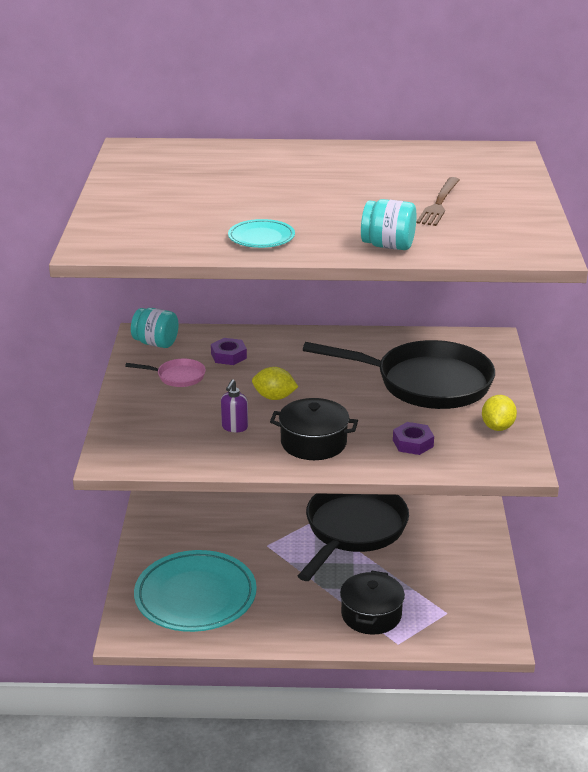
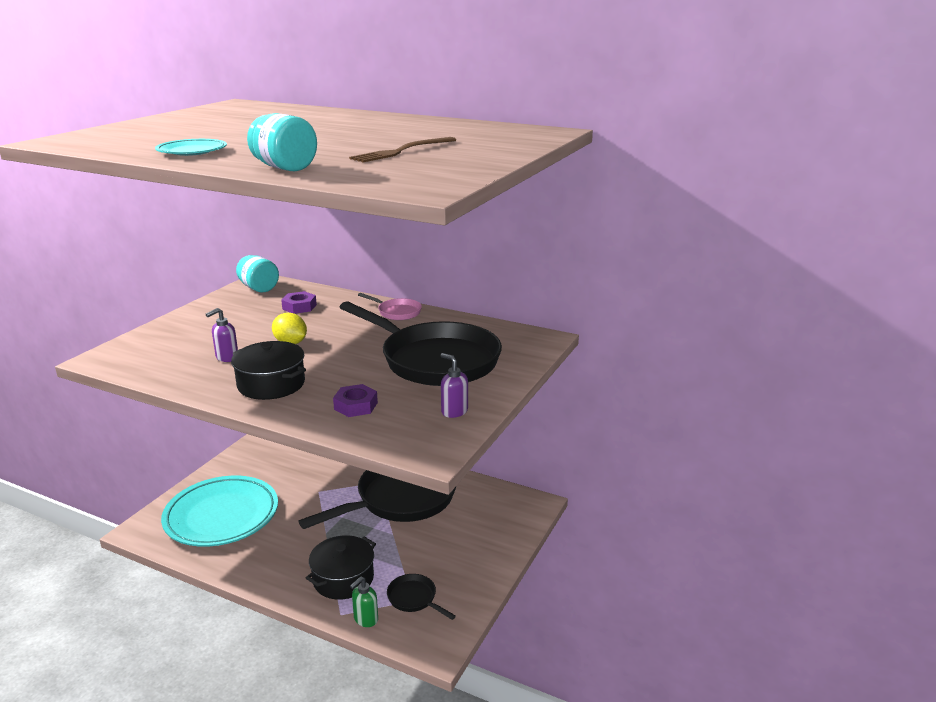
camera: 25 degrees right, 5 degrees down
pink pan [125,359,206,387] -> pink pan moved to [358,293,422,320]
yellow lemon [482,395,517,431] -> purple soap dispenser [441,353,468,418]
none -> green soap dispenser [350,576,378,627]
none -> black pan [387,574,456,620]

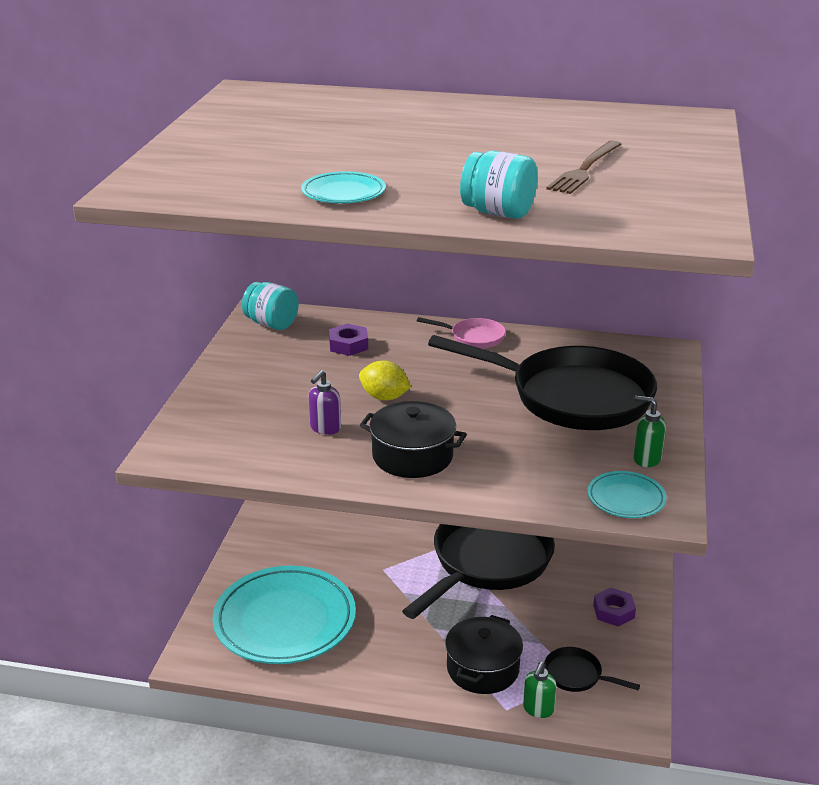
camera: 15 degrees left, 5 degrees up
purple nut [333,384,378,417] -> purple nut moved to [593,588,636,626]
purple soap dispenser [441,353,468,418] -> green soap dispenser [633,396,666,467]
none -> turquoise plate [587,471,667,518]

